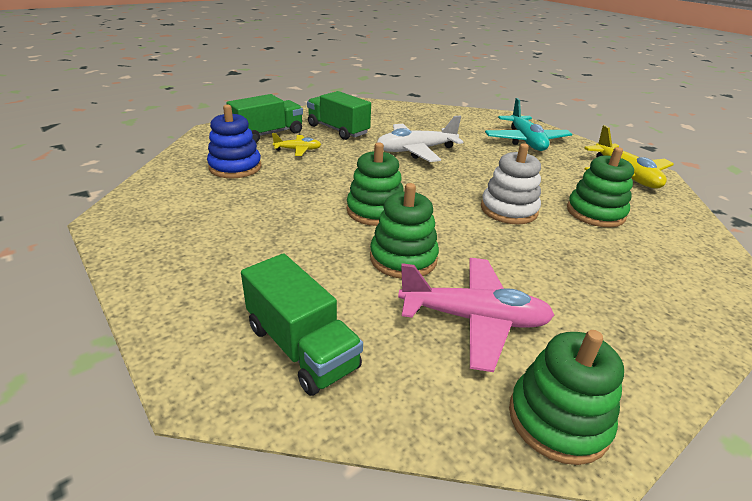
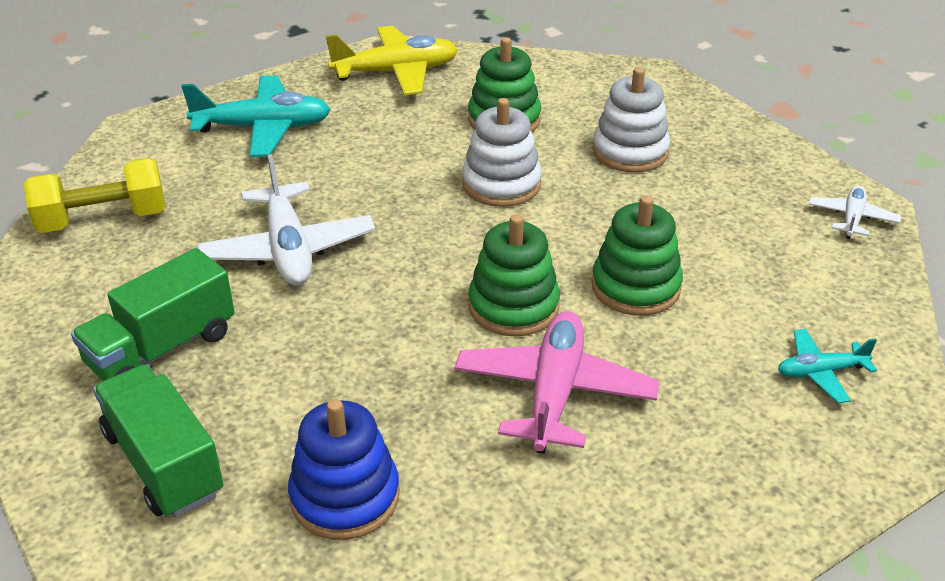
camera: 85 degrees left, 5 degrees up
green truck [241,253,363,396] -> turquoise plane [778,329,877,403]
yellow plane [272,133,321,156] -> none
pink plane [398,258,554,372] -> pink plane moved to [455,311,659,454]
green stacking toy [509,330,624,465] -> white plane [809,186,901,239]
none -> yellow dumbbell [24,158,166,233]
none -> white stacking toy [592,67,670,172]

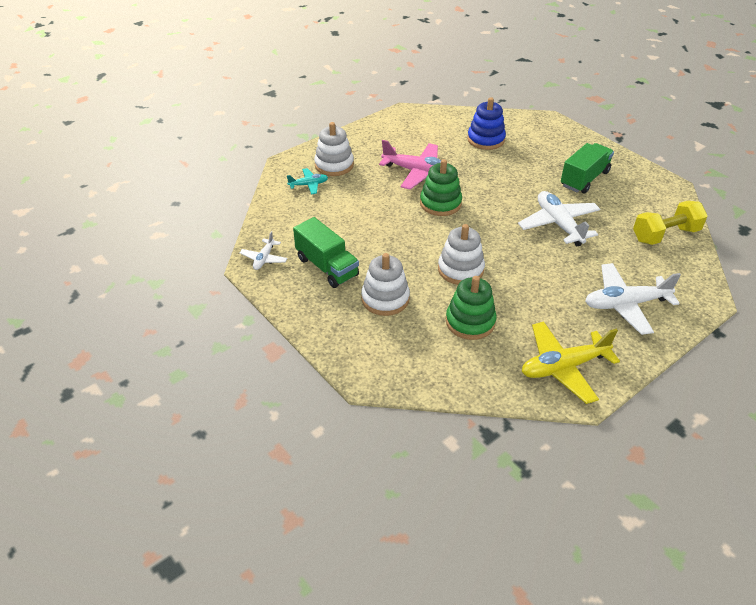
camera: 175 degrees right, 5 degrees up
green truck [93,364,224,517] -> green truck moved to [293,217,359,288]
turquoise plane [181,75,331,157] -> white plane [585,263,681,335]
pink plane [455,311,659,454] -> pink plane turned 75 degrees counterclockwise [379,140,441,190]
green stacking toy [591,196,683,316] -> none
none -> white stacking toy [314,122,354,176]

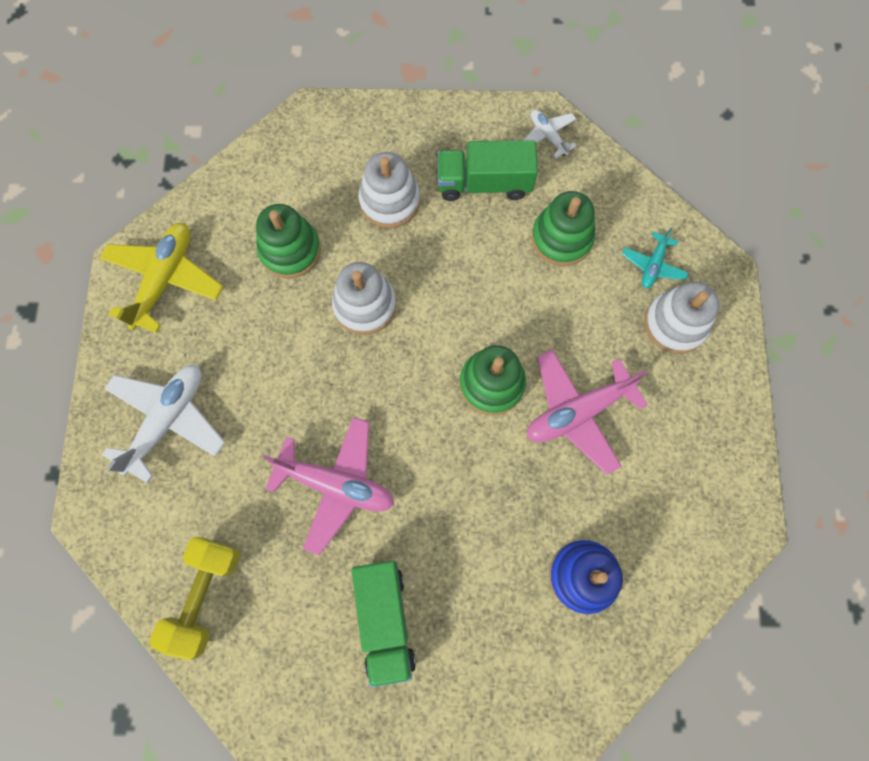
camera: 130 degrees right, 30 degrees up
white plane [518,191,600,246] -> pink plane [263,417,395,555]
none -> green stacking toy [531,191,595,266]

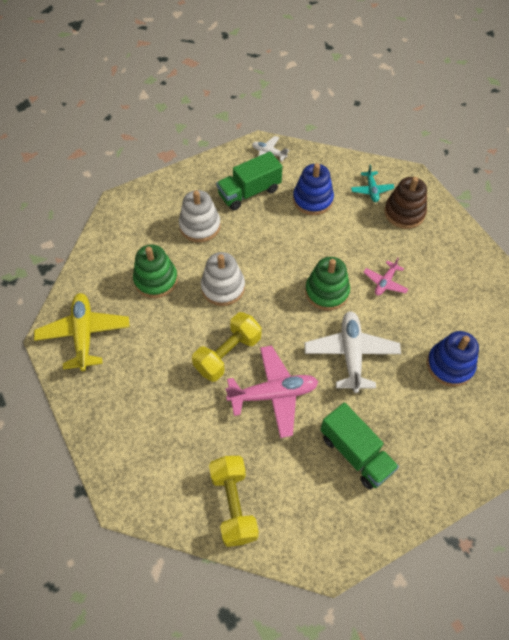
camera: 30 degrees left, 15 degrees down
white plane [102,365,225,483] -> white plane moved to [305,311,401,393]
pink plane [527,349,648,475] -> pink plane [364,257,408,295], size x0.53
green stacking toy [531,191,595,266] -> blue stacking toy [293,163,334,215]
white stacking toy [644,282,719,354] -> brown stacking toy [384,177,427,229]
none -> yellow dumbbell [192,312,261,382]

